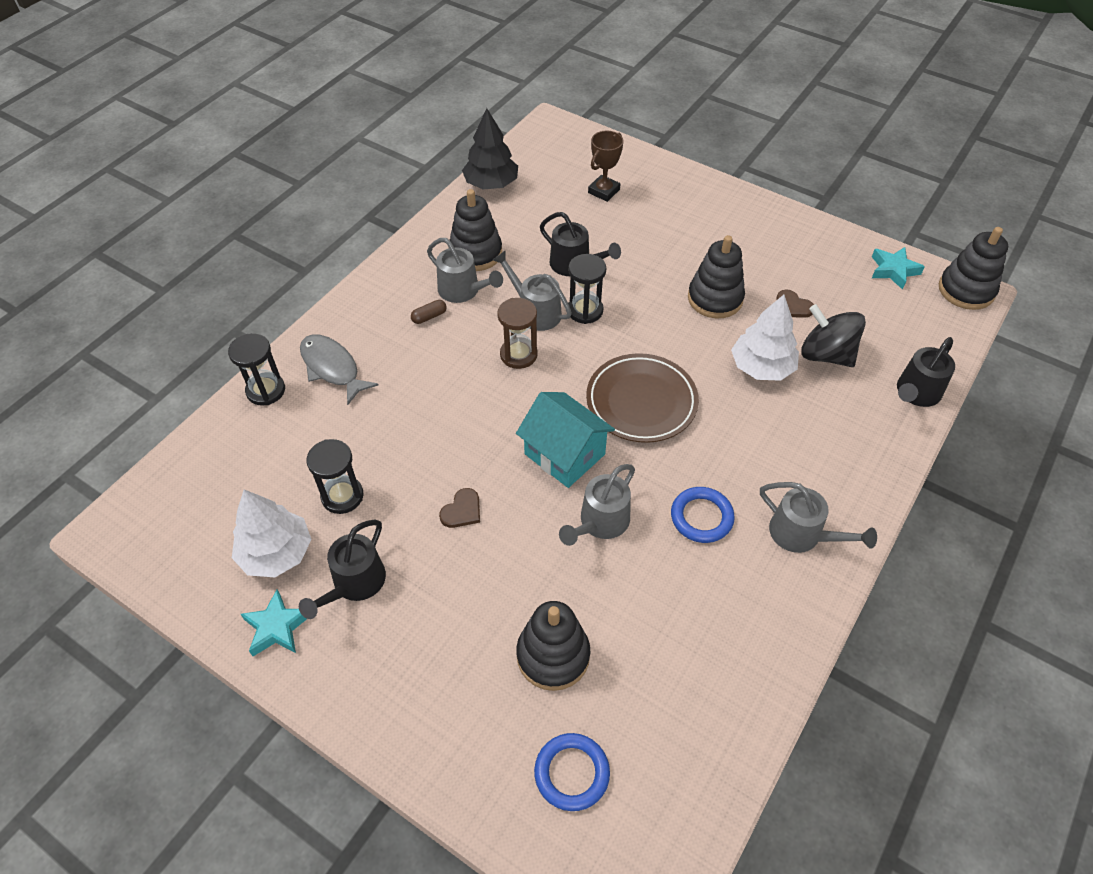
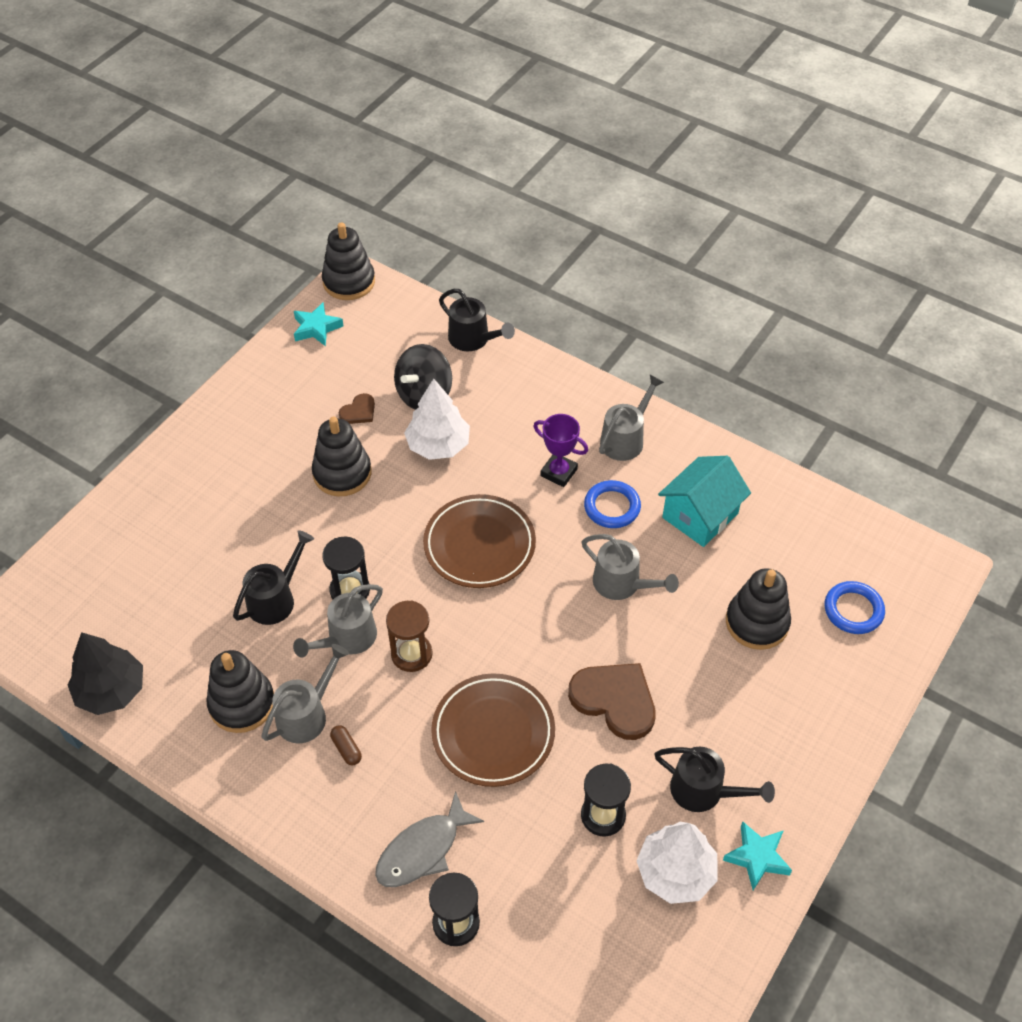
camera: 90 degrees left, 0 degrees up
brown heart [439,488,480,528] -> brown heart [568,663,656,740], size x1.97
turquoise house [516,392,615,488] -> turquoise house moved to [658,456,751,547]
brown trophy [588,131,623,202] -> none
none -> brown plate [431,673,555,787]
none -> purple trophy [533,414,588,487]

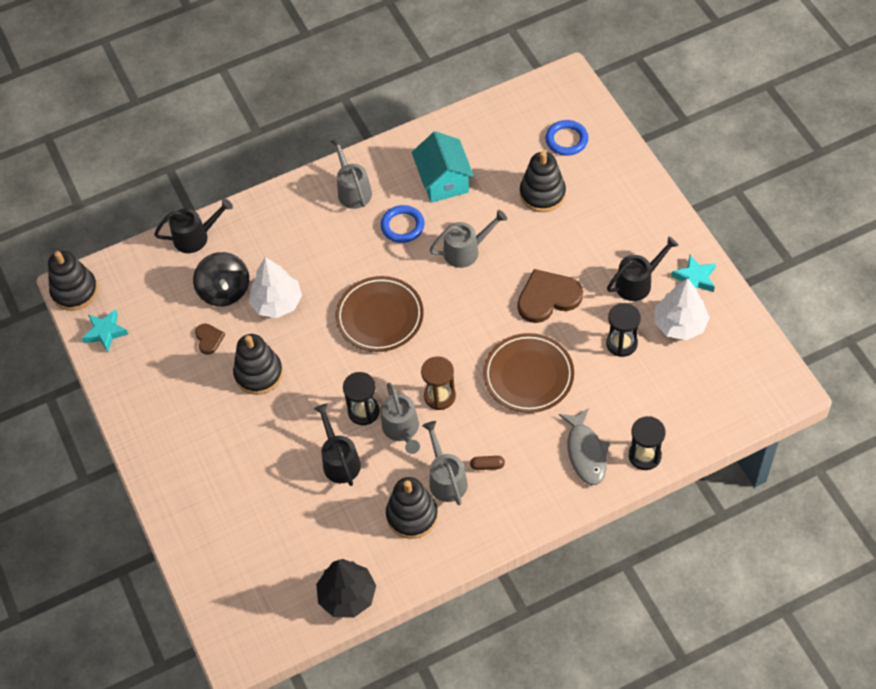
camera: 55 degrees left, 5 degrees up
purple trophy [533,414,588,487] -> none

